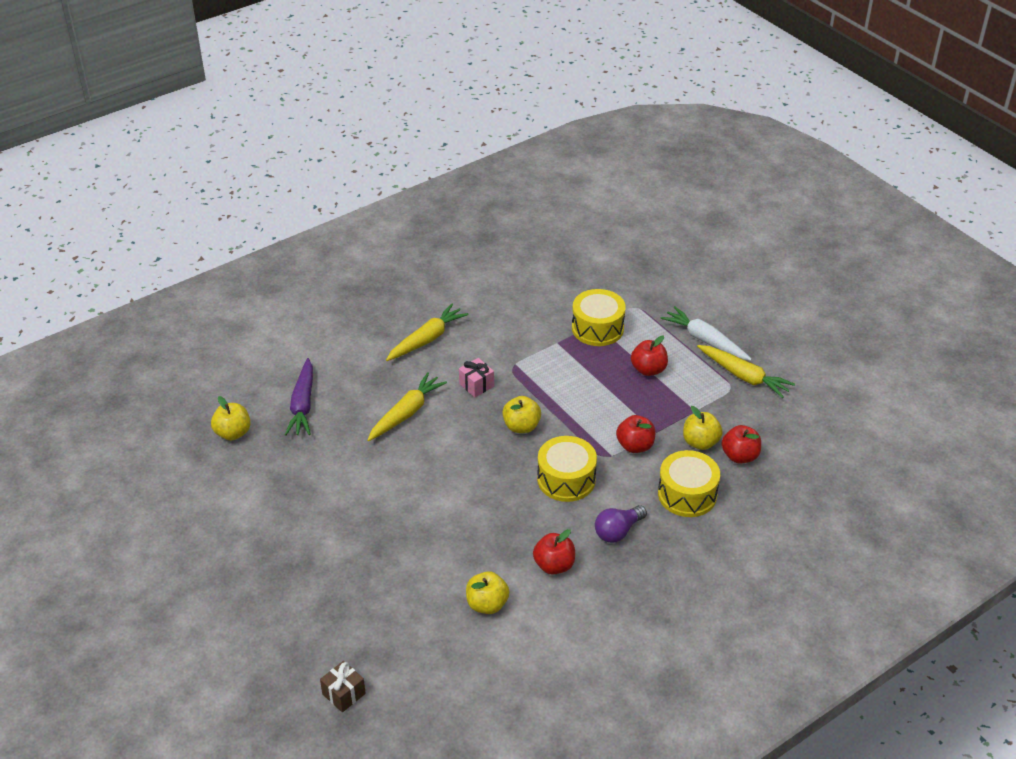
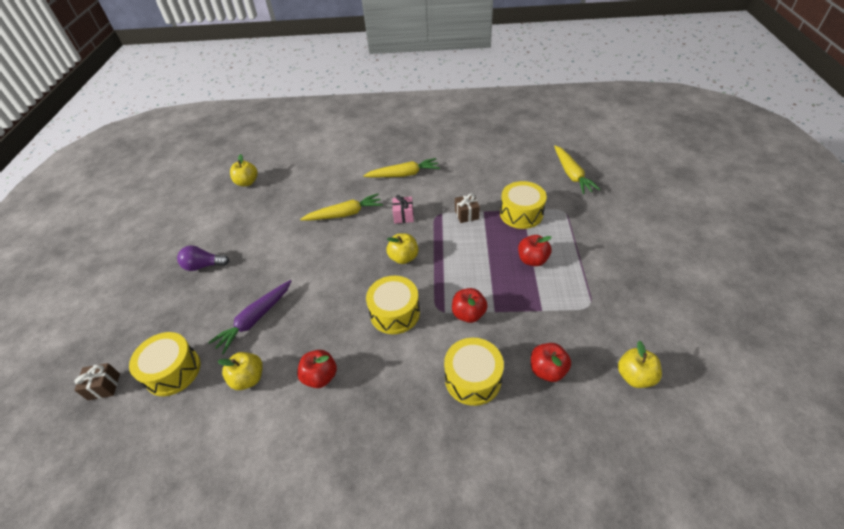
camera: 40 degrees right, 5 degrees up
purple carrot [285,358,313,435] -> purple carrot moved to [208,280,292,354]
purple light bulb [595,505,647,543] -> purple light bulb moved to [177,246,229,271]
white carrot [661,306,752,361] -> none
yellow apple [683,406,723,450] -> yellow apple moved to [618,341,662,388]
yellow carrot [697,345,795,398] -> yellow carrot moved to [554,146,601,194]
none -> yellow drum [129,332,200,396]
none -> brown gift [455,193,480,223]

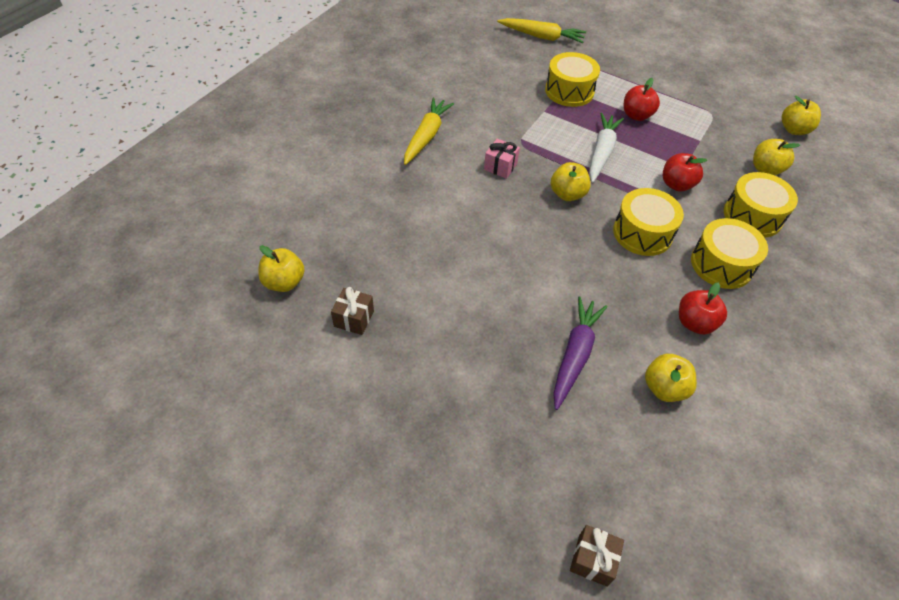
camera: 65 degrees left, 5 degrees up
yellow drum [129,332,200,396] -> yellow drum moved to [691,218,768,289]
purple light bulb [177,246,229,271] -> none
purple carrot [208,280,292,354] -> purple carrot turned 135 degrees counterclockwise [553,297,607,410]
yellow carrot [300,194,383,221] -> none
brown gift [455,193,480,223] -> brown gift moved to [331,287,374,335]
red apple [531,343,571,382] -> yellow apple [753,139,800,175]
none -> white carrot [589,113,624,183]

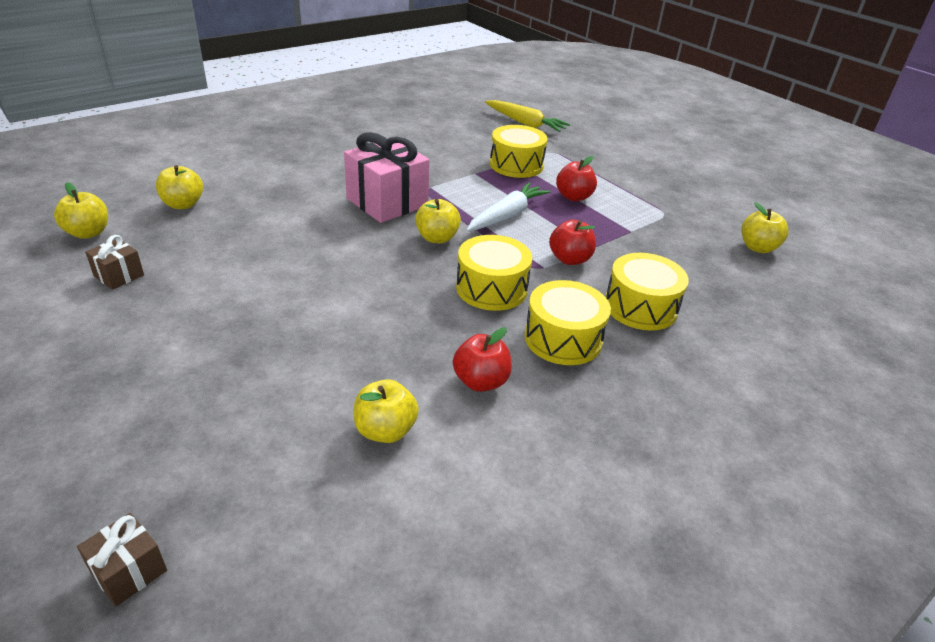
camera: 20 degrees right, 15 degrees down
yellow carrot [404,98,454,165] -> none
pink gift [484,139,520,179] -> pink gift [344,132,430,223], size x2.10
purple carrot [553,297,607,410] -> none
yellow apple [753,139,800,175] -> yellow apple moved to [156,165,203,209]

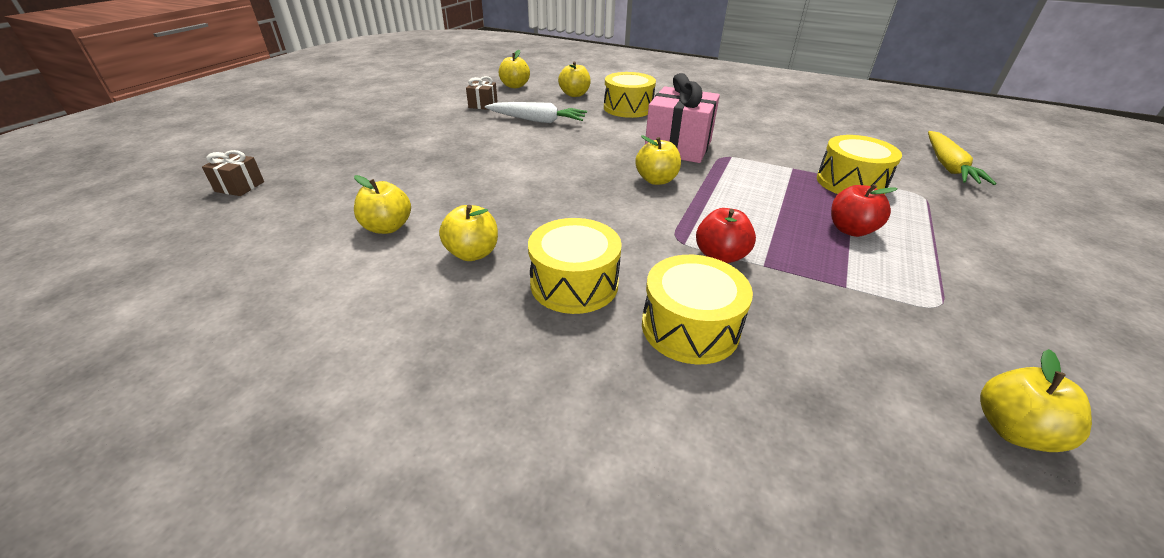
camera: 65 degrees right, 0 degrees up
red apple [453,327,512,392] -> yellow apple [439,205,498,261]
yellow drum [456,235,532,311] -> yellow drum moved to [604,72,656,118]
white carrot [466,182,550,232] -> white carrot moved to [485,102,587,123]

